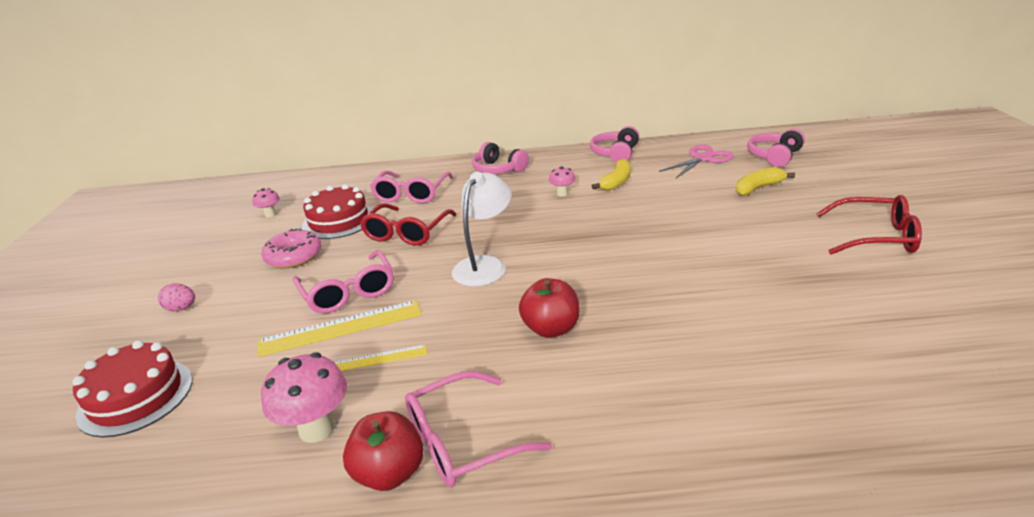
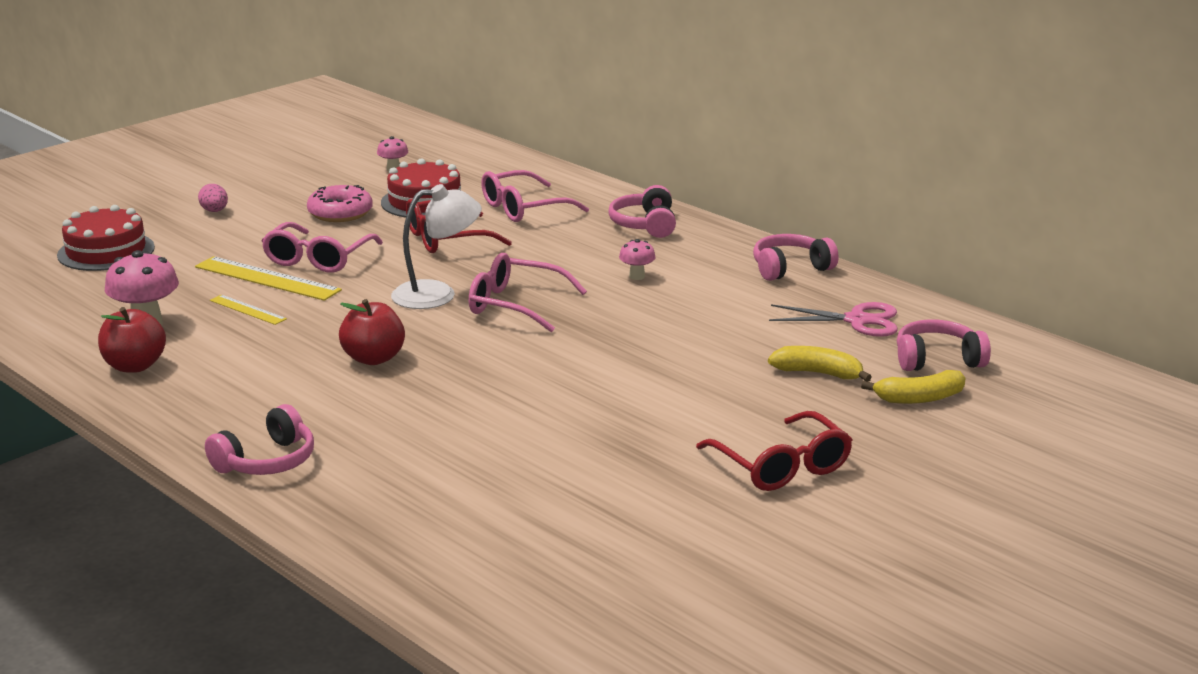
camera: 45 degrees right, 5 degrees down
pink glasses [405,371,552,487] -> pink glasses moved to [469,253,587,332]
yellow banana [592,159,631,191] -> yellow banana moved to [861,370,966,404]
none -> pink headphones [205,404,314,475]

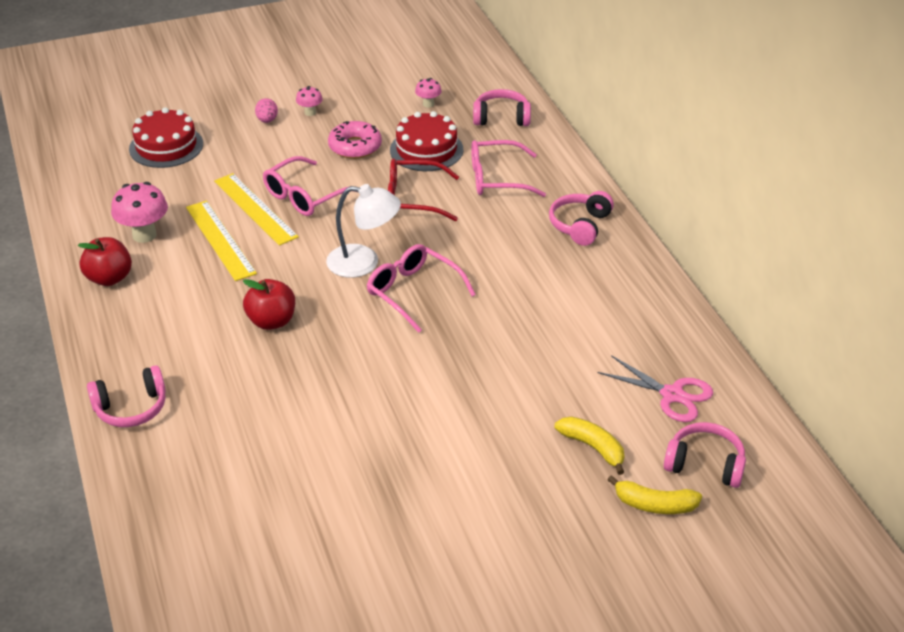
camera: 25 degrees right, 15 degrees up
yellow ruler [210,295,287,325] -> yellow ruler [186,201,257,281], size x1.81
pink mushroom [619,239,656,280] -> pink mushroom moved to [296,86,323,116]
red glasses [696,411,852,491] -> none
pink headphones [753,234,838,281] -> pink headphones moved to [473,89,531,126]

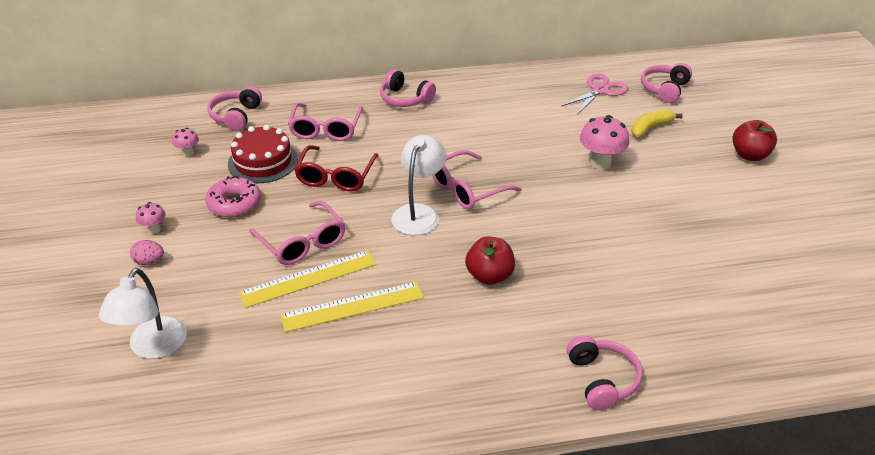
camera: 80 degrees left, 0 degrees up
red apple [78,237,132,286] -> red apple moved to [732,120,777,161]
pink mushroom [111,182,168,243] -> pink mushroom moved to [580,115,629,169]
red cake [129,107,203,168] -> white lamp [99,268,187,359]
yellow banana [608,475,702,514] -> none

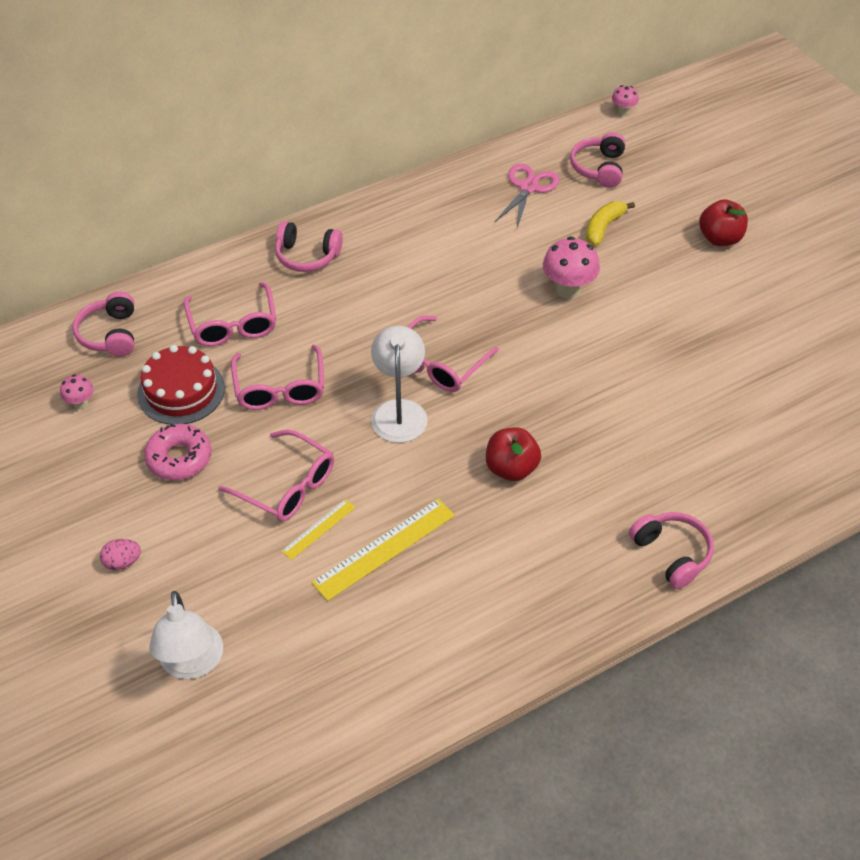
camera: 20 degrees left, 10 degrees up
pink mushroom [136,202,166,234] -> pink mushroom moved to [612,85,639,115]
yellow ruler [239,250,376,308] -> yellow ruler [281,499,356,560], size x0.55
red glasses [294,145,379,191] -> pink glasses [231,344,324,410]

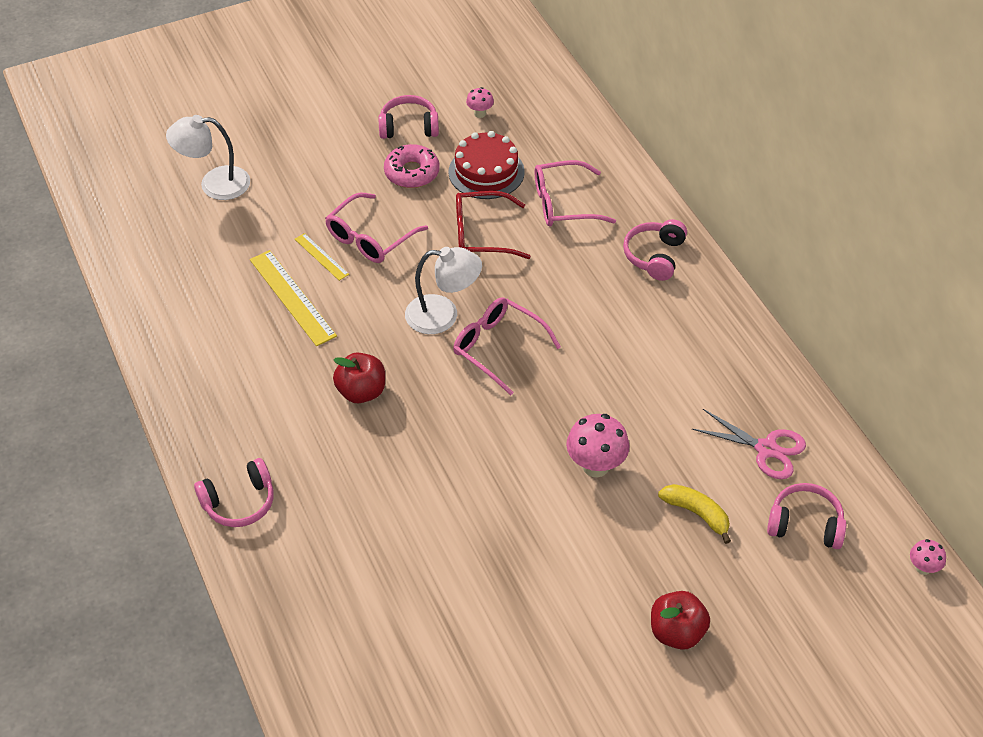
camera: 95 degrees right, 0 degrees up
pink headphones [73,291,134,357] -> pink headphones moved to [379,95,439,139]
pink egg [100,539,141,570] -> none
pink glasses [231,344,324,410] -> red glasses [456,191,531,259]

